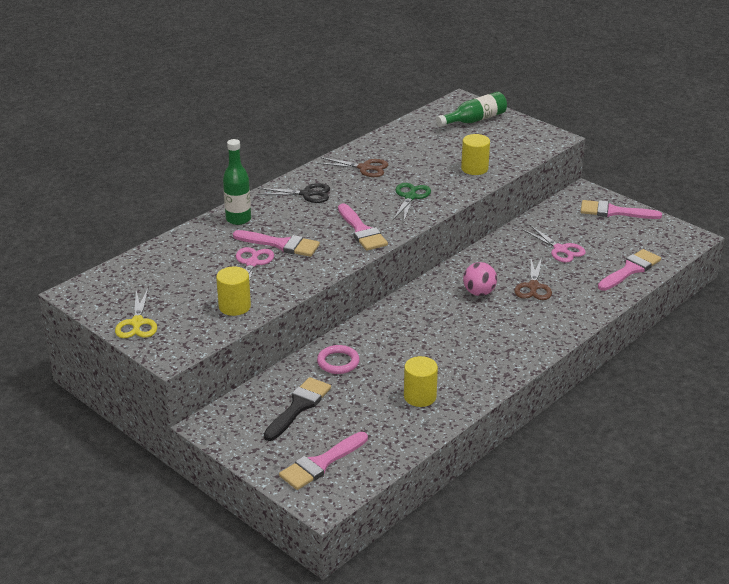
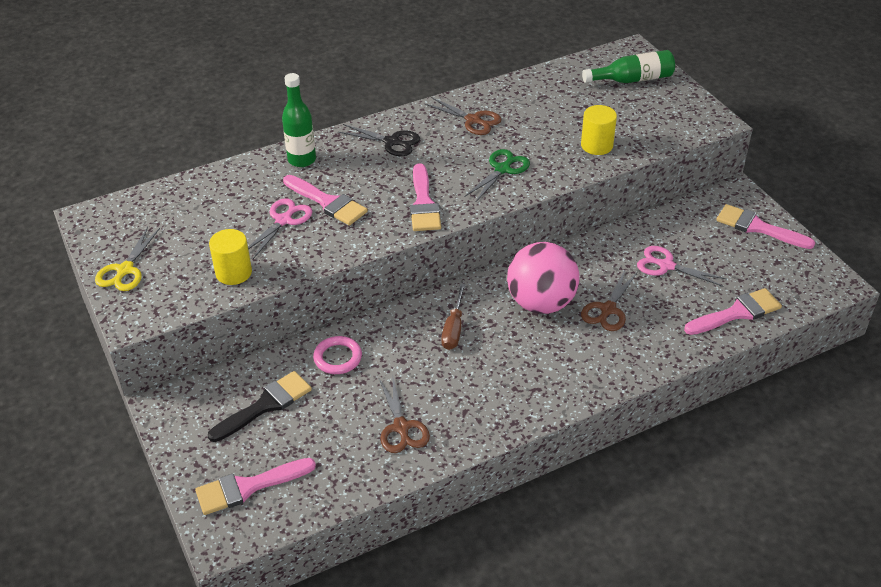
camera: 20 degrees right, 10 degrees up
yellow cylinder [404,356,438,407] -> brown scissors [379,374,430,453]
pink ball [463,262,497,296] -> pink ball [507,242,580,314], size x1.78
pink scissors [522,225,586,263] -> pink scissors turned 135 degrees clockwise [637,246,727,287]
none -> brown screwdriver [441,283,466,350]

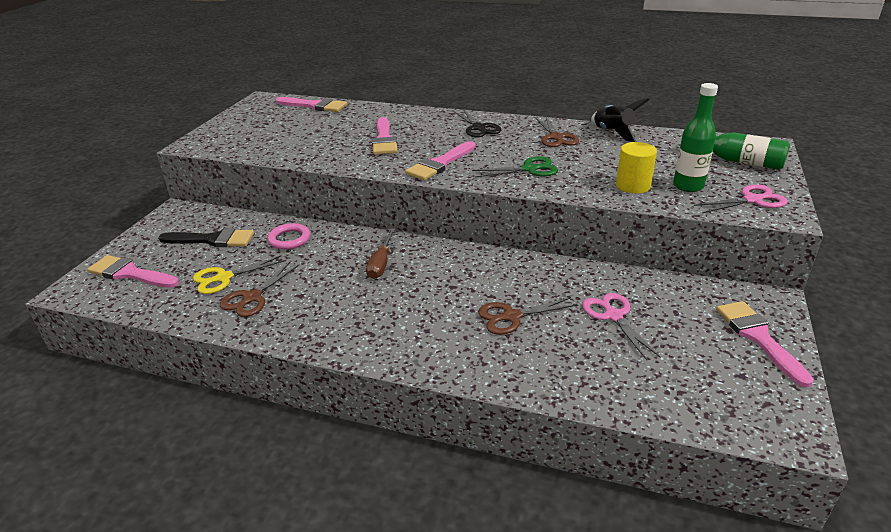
camera: 45 degrees right, 10 degrees down
yellow scissors [95,227,160,291] -> yellow scissors moved to [193,255,285,294]
yellow cylinder [209,229,252,285] -> none
pink scissors [248,198,312,259] -> pink scissors moved to [694,184,788,213]
green bottle [282,73,316,167] -> green bottle moved to [673,83,718,192]
brown screwdriver [441,283,466,350] -> brown screwdriver turned 45 degrees counterclockwise [366,229,395,279]
pink ball [507,242,580,314] -> none
pink brush [684,288,782,335] -> pink brush moved to [276,97,347,112]
none -> black rocket [591,98,649,142]

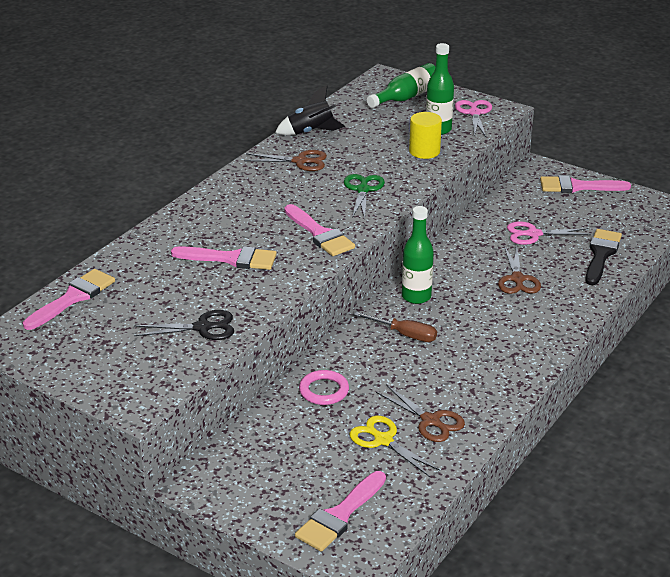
camera: 75 degrees left, 0 degrees up
black brush [159,228,254,247] -> black brush moved to [585,229,622,285]
yellow scissors [193,255,285,294] -> yellow scissors turned 150 degrees clockwise [350,416,440,477]
black scissors [454,109,501,137] -> black scissors moved to [134,310,234,340]
none -> green bottle [402,206,434,304]

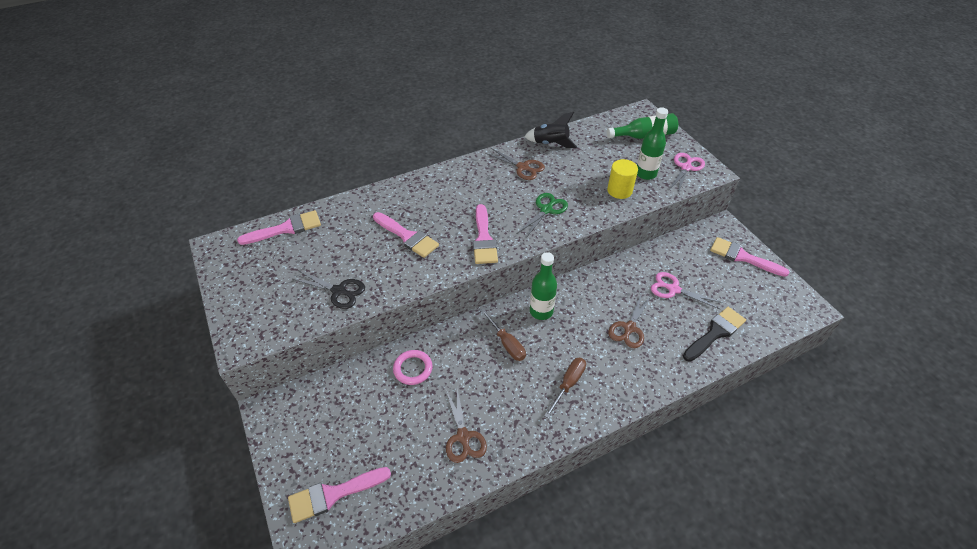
camera: 30 degrees right, 15 degrees up
yellow scissors [350,416,440,477] -> none
none -> brown screwdriver [544,358,586,418]

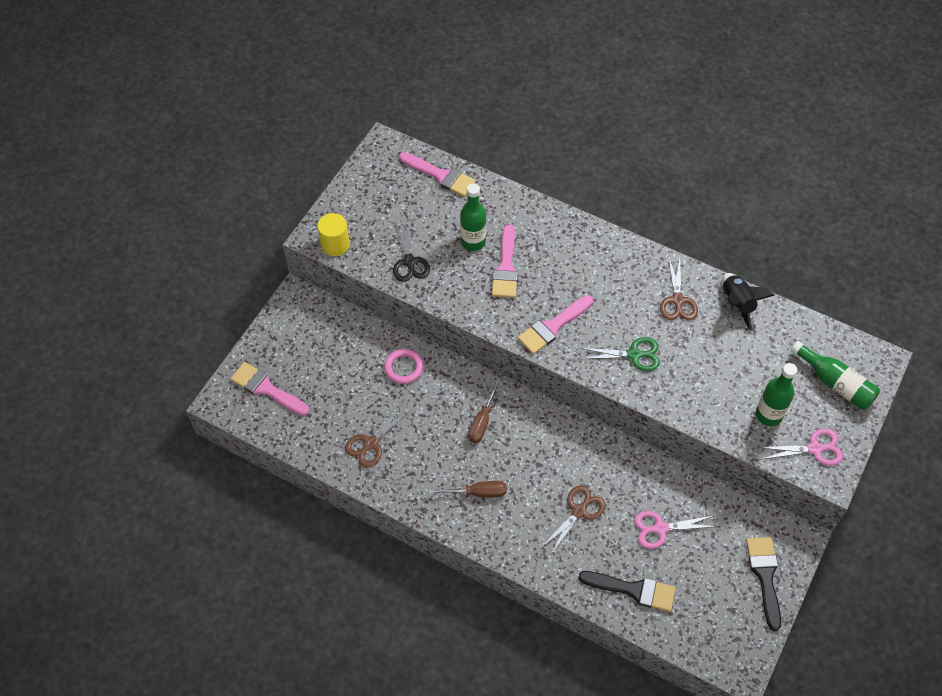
camera: 55 degrees right, 10 degrees up
green bottle [530,252,557,320] -> green bottle moved to [460,184,486,251]
yellow cylinder [607,159,638,199] -> yellow cylinder moved to [317,213,350,256]
brown scissors [608,292,652,348] -> brown scissors turned 135 degrees clockwise [541,485,606,556]
pink scissors [651,272,723,309] -> pink scissors turned 90 degrees counterclockwise [634,511,718,548]
pink brush [710,237,789,277] -> black brush [746,537,781,631]

